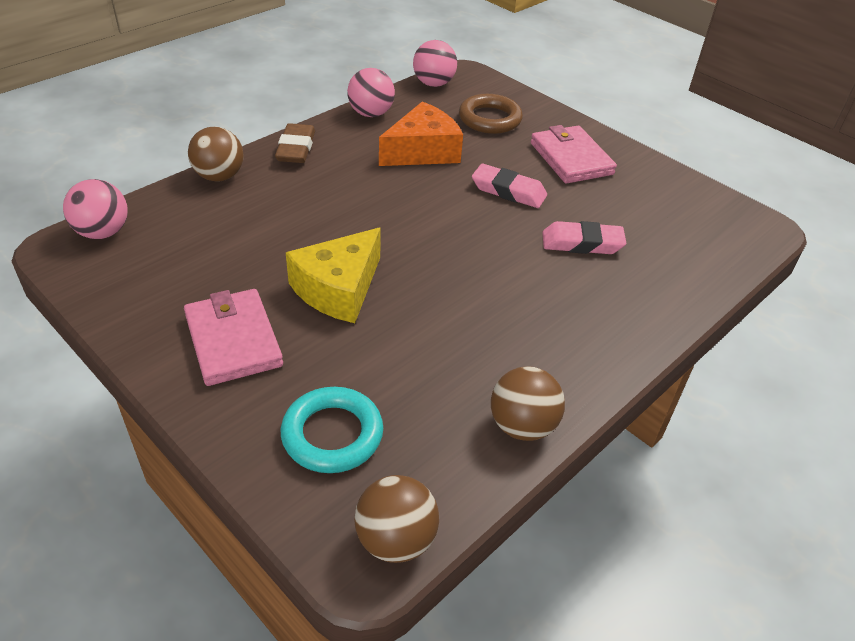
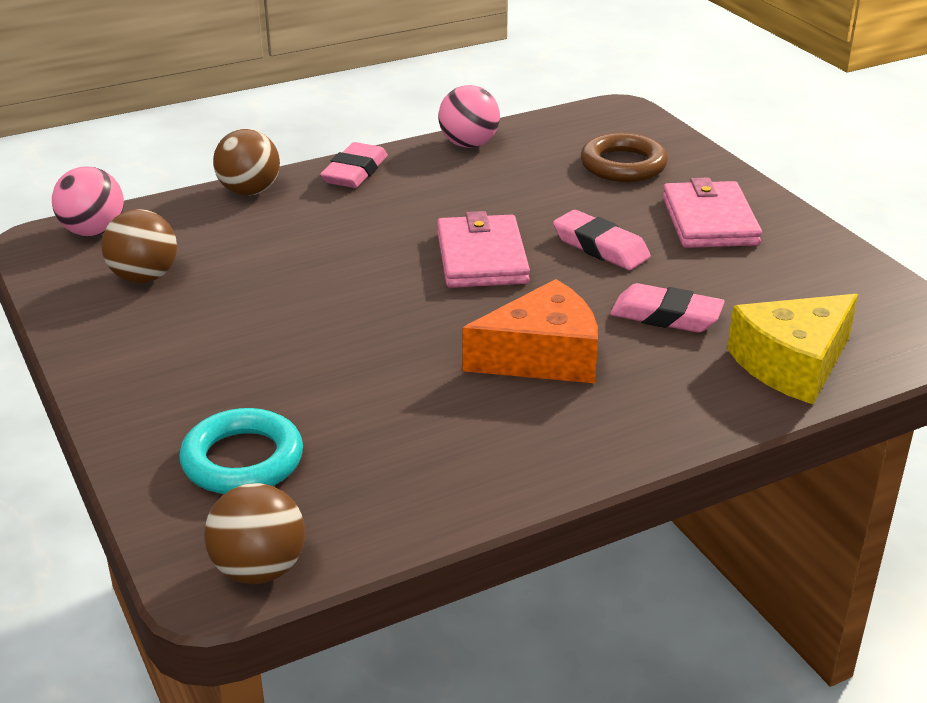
camera: 20 degrees right, 10 degrees down
pink wallet [184,289,283,386] -> pink wallet moved to [437,211,530,288]
brown eraser [275,123,315,163] -> pink eraser [320,142,388,188]
yellow cheese [286,228,381,323] -> yellow cheese moved to [727,294,858,404]
orange cheese [379,101,463,166] -> orange cheese moved to [462,279,598,383]
pink ball [413,40,457,87] -> none
brown ball [491,366,565,441] -> brown ball moved to [101,209,177,283]

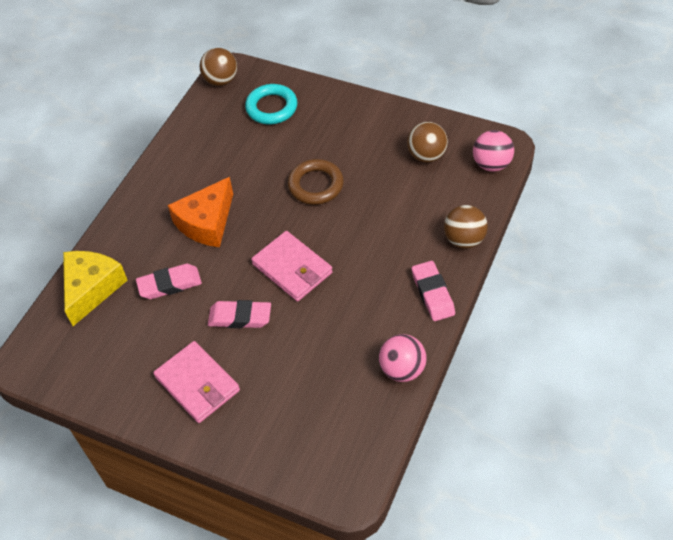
camera: 145 degrees right, 20 degrees up
brown ring [581,133,668,182] -> brown ring moved to [288,159,344,205]

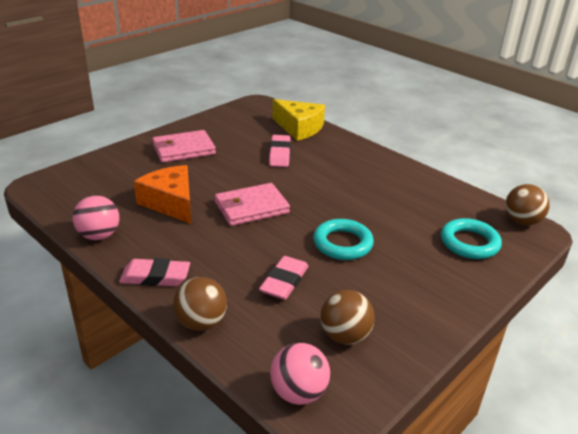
camera: 105 degrees right, 20 degrees down
orange cheese [168,177,233,247] -> orange cheese moved to [134,165,191,224]
pink eraser [208,300,271,328] -> pink eraser moved to [259,256,308,300]
brown ring [288,159,344,205] -> turquoise ring [313,219,374,260]

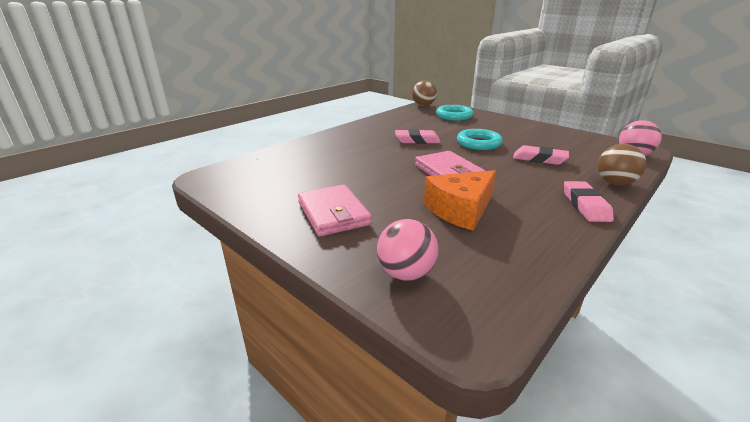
camera: 90 degrees left, 5 degrees down
pink ball [72,195,119,240] -> pink ball moved to [377,219,439,280]
pink eraser [269,135,291,167] -> pink eraser moved to [395,129,441,144]
yellow cheese [272,99,325,141] -> none
brown ball [320,290,375,345] -> none

